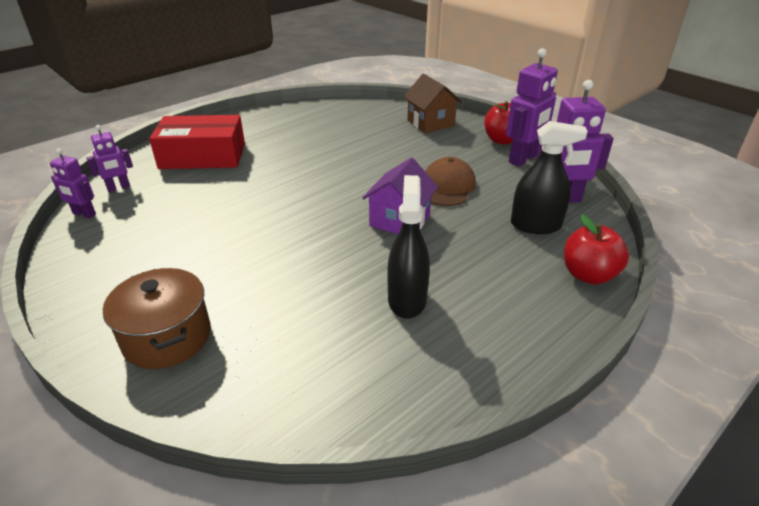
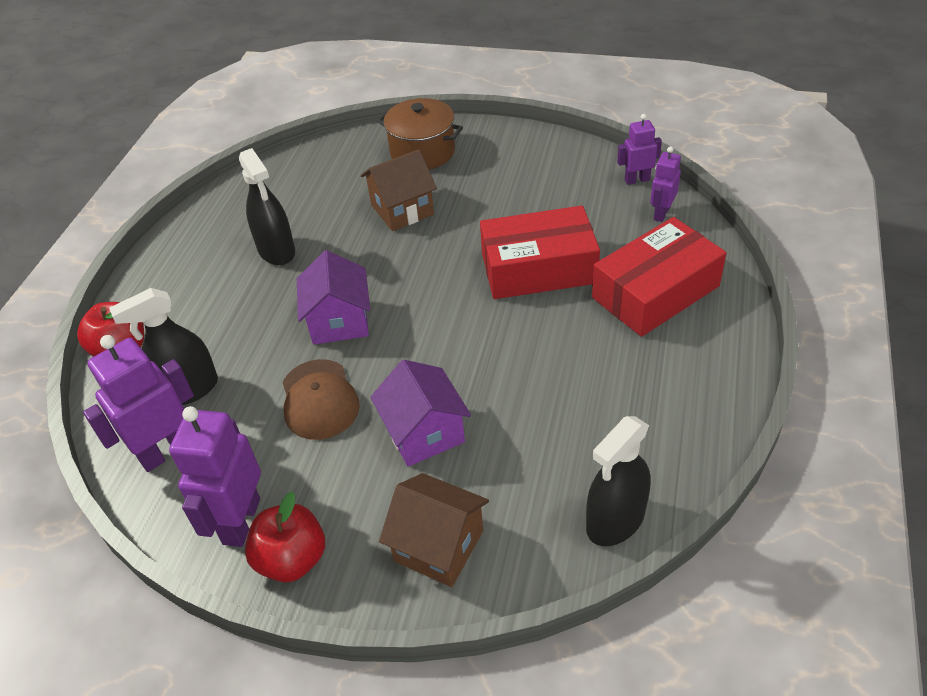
camera: 150 degrees right, 10 degrees up
none -> brown house [361,149,437,231]
none -> purple house [370,360,471,467]
none -> red box [480,206,600,299]
none -> black spray bottle [586,416,651,546]

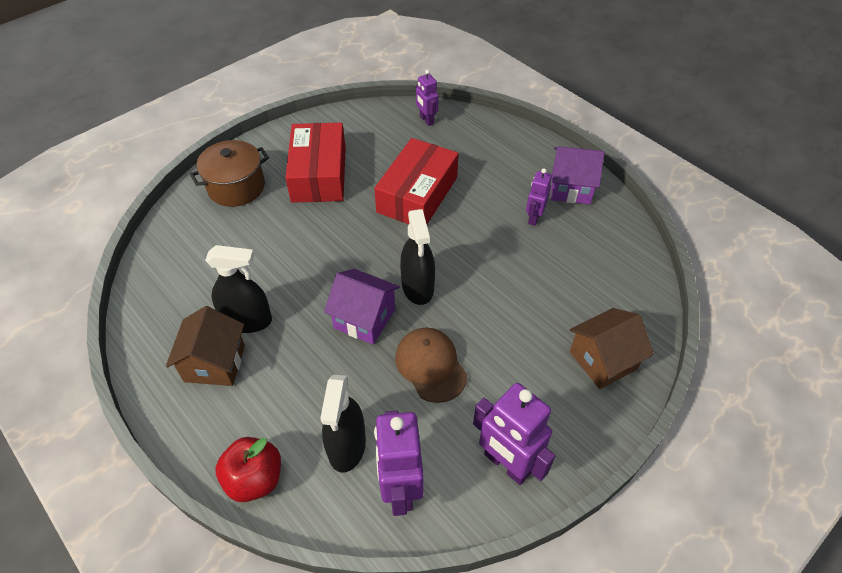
camera: 60 degrees left, 5 degrees up
red apple [245,491,325,582] -> none
brown cap [283,359,360,440] -> brown cap turned 135 degrees counterclockwise [395,328,467,403]
brown house [361,149,437,231] -> brown house moved to [166,306,245,386]
purple house [370,360,471,467] -> purple house moved to [551,146,604,204]
black spray bottle [586,416,651,546] -> black spray bottle moved to [400,209,435,305]
red box [592,217,727,337] -> red box moved to [285,123,346,203]
purple robot [617,114,662,185] -> purple robot moved to [526,168,552,226]

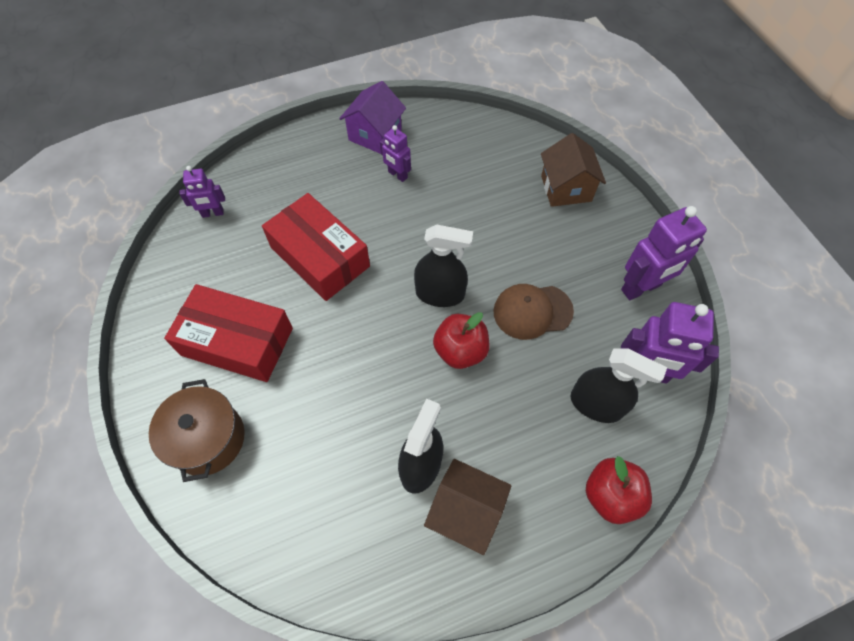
camera: 70 degrees left, 10 degrees up
purple house [324,269,400,344] -> red apple [433,312,490,369]

